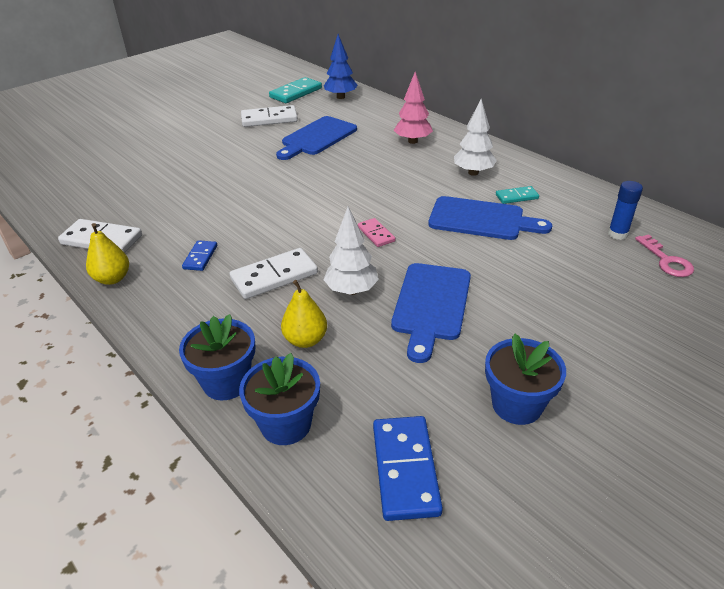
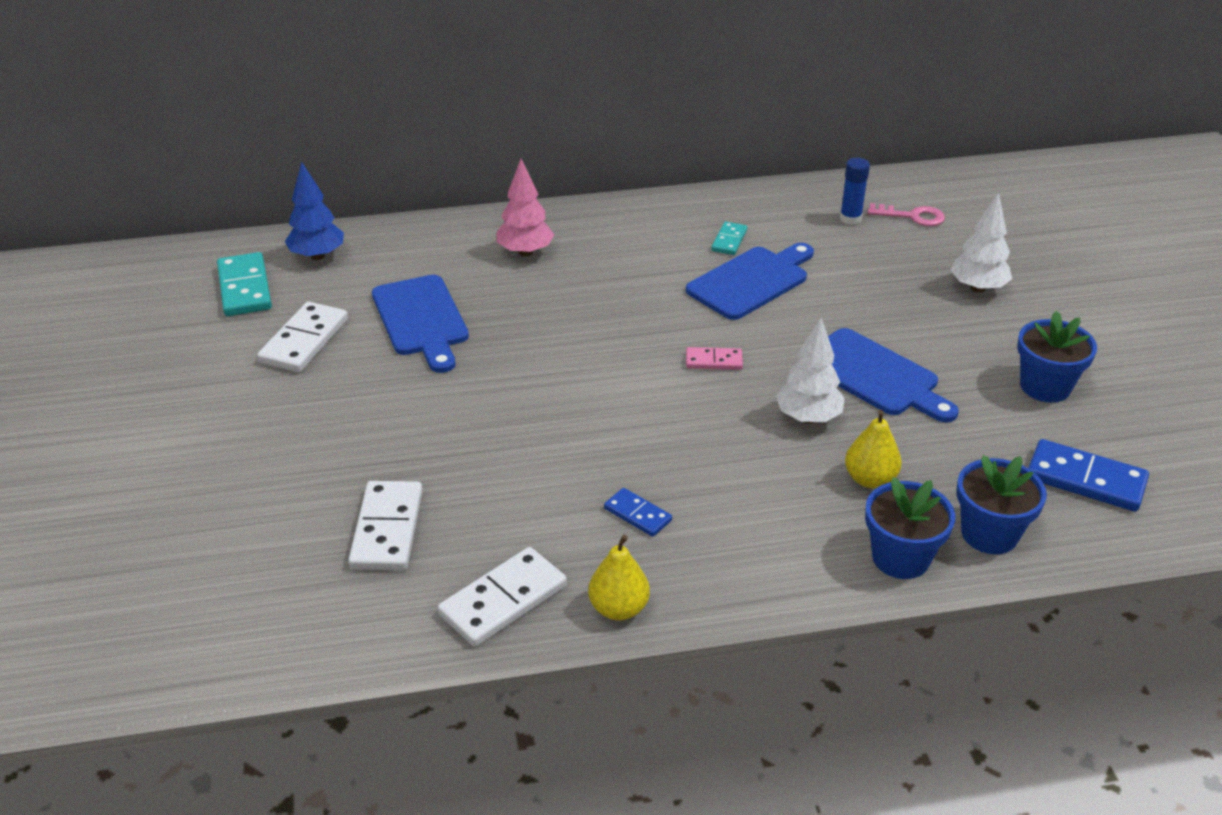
camera: 60 degrees left, 0 degrees up
white domino [230,248,318,299] -> white domino moved to [348,481,423,570]
white tree [454,99,497,176] -> white tree moved to [950,192,1012,293]

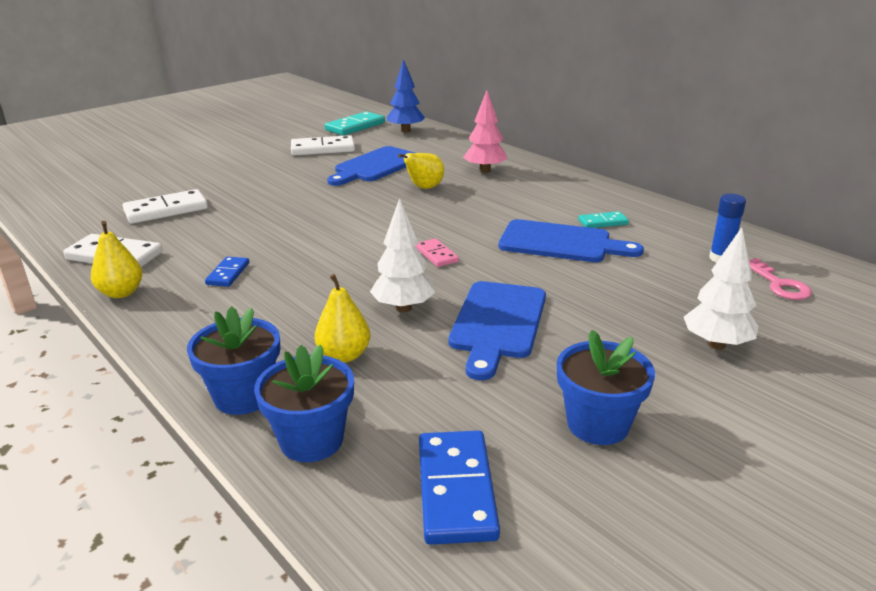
camera: 60 degrees right, 10 degrees down
none -> yellow pear [398,153,444,189]

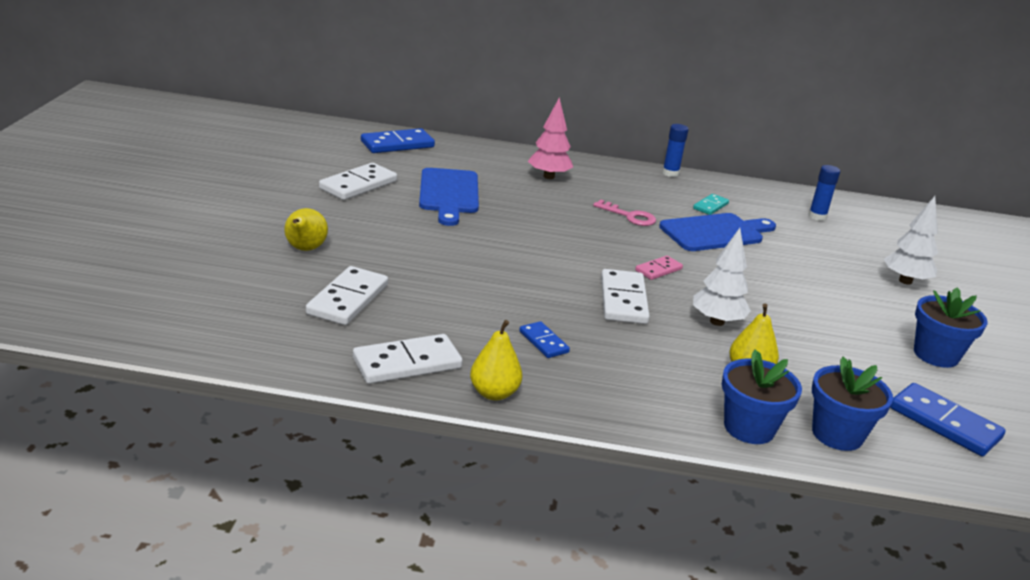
camera: 45 degrees left, 0 degrees up
turquoise domino [325,111,385,136] -> none
blue tree [387,59,425,133] -> blue domino [361,128,435,153]
yellow pear [398,153,444,189] -> yellow pear moved to [284,208,328,251]
pink domino [416,238,459,267] -> pink domino turned 60 degrees counterclockwise [635,256,683,280]
blue cutting board [449,281,546,380] -> none
pink key [749,258,812,300] -> pink key moved to [593,199,656,226]
none -> white domino [601,269,650,324]
none -> blue glue stick [662,124,689,177]

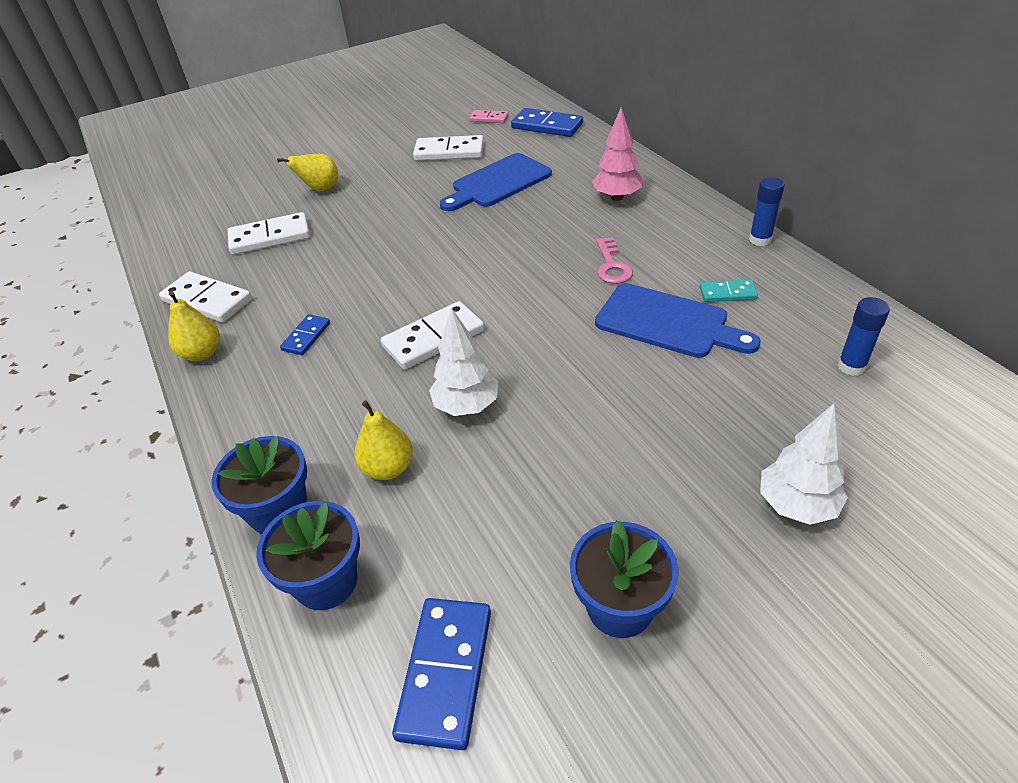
camera: 60 degrees right, 15 degrees up
pink domino [635,256,683,280] -> pink domino moved to [469,110,509,123]

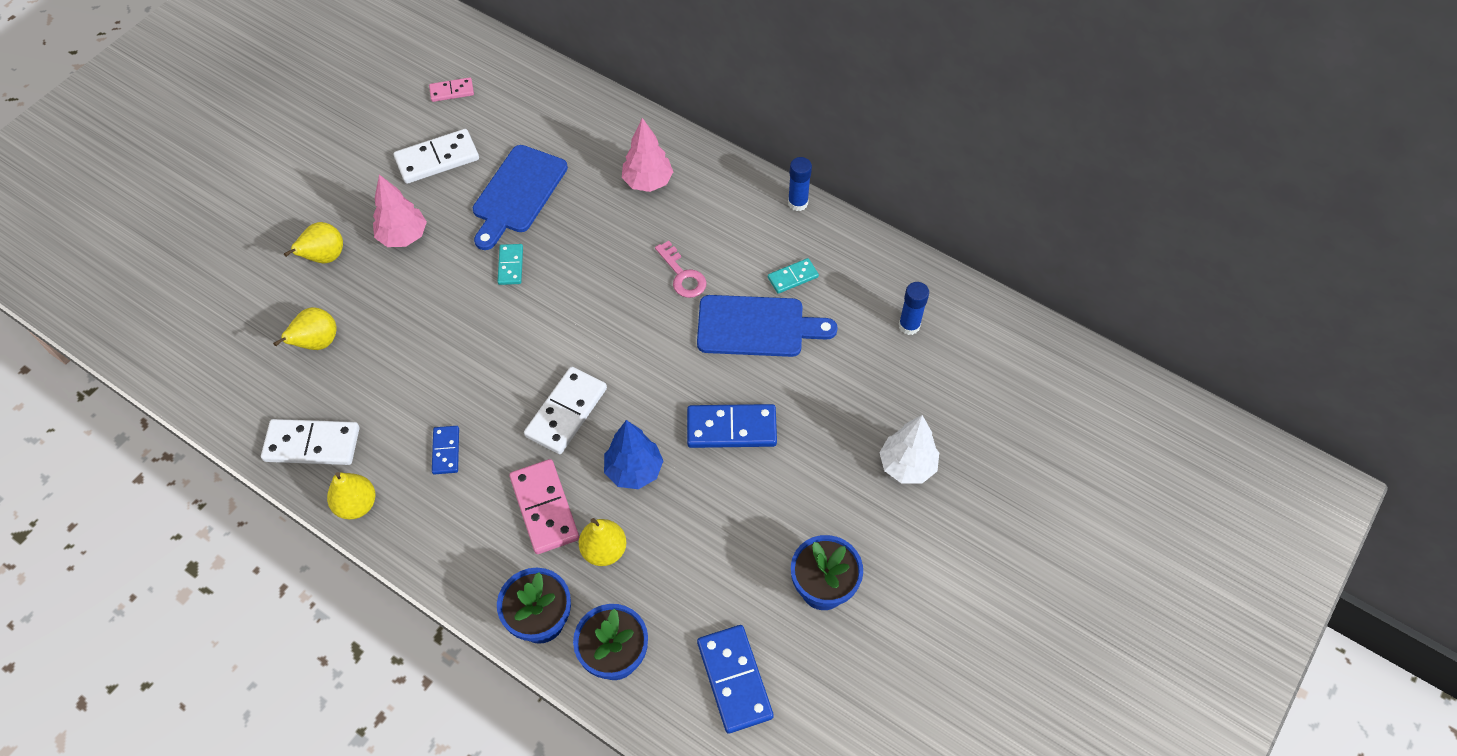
camera: 30 degrees left, 15 degrees up
white domino [228,212,310,255] -> yellow pear [273,307,337,350]
white tree [429,307,499,416] -> blue tree [604,420,663,489]
blue domino [511,108,583,137] -> blue domino moved to [687,404,777,448]
none -> pink tree [373,174,427,247]
none -> turquoise domino [497,244,523,285]
none -> pink domino [509,459,579,554]

